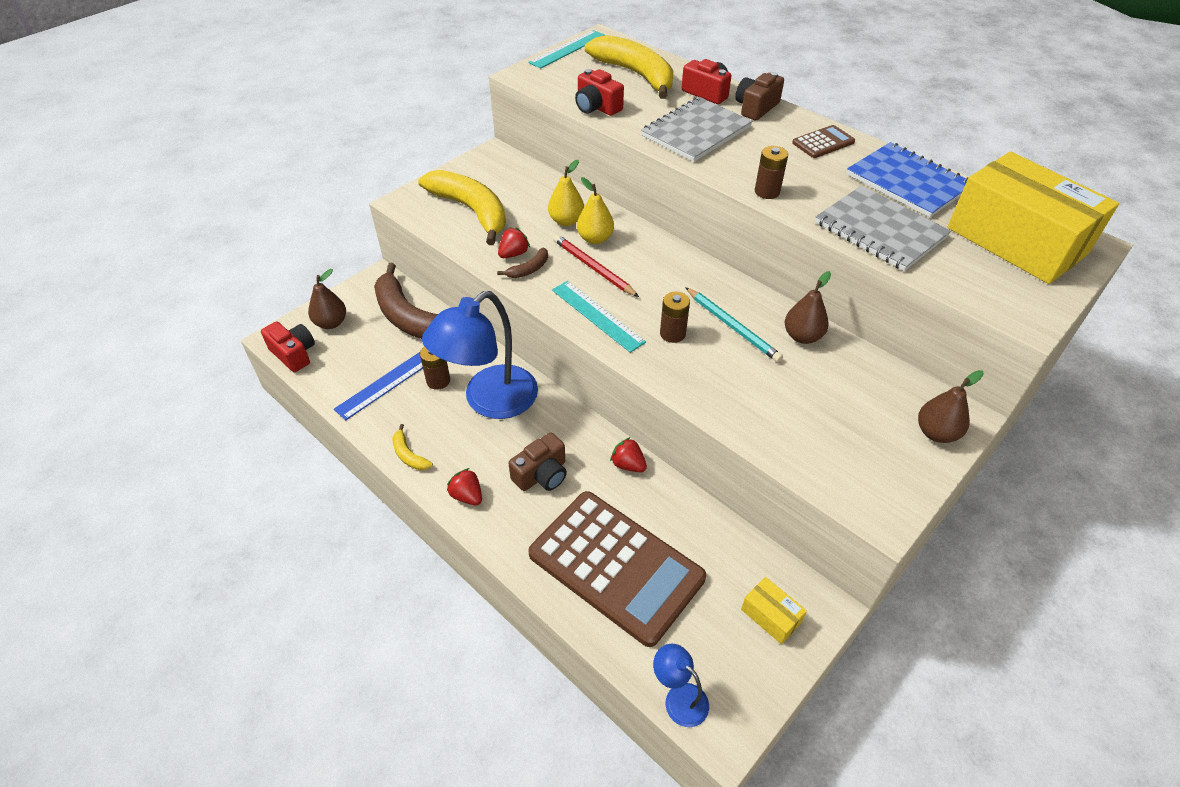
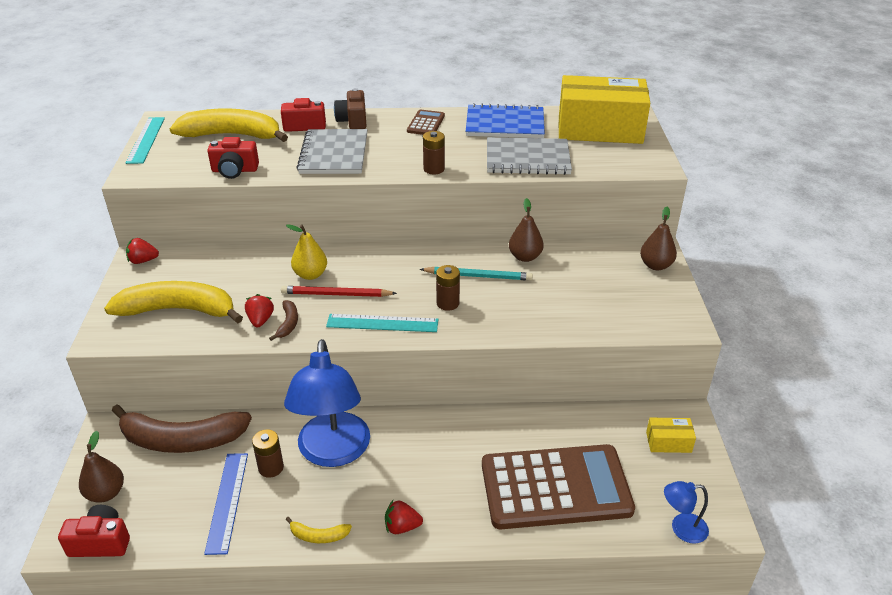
camera: 45 degrees left, 10 degrees down
brown camera [508,433,567,491] -> none
yellow pear [548,160,584,226] -> none
red strawberry [610,437,647,472] -> red strawberry moved to [126,238,159,264]

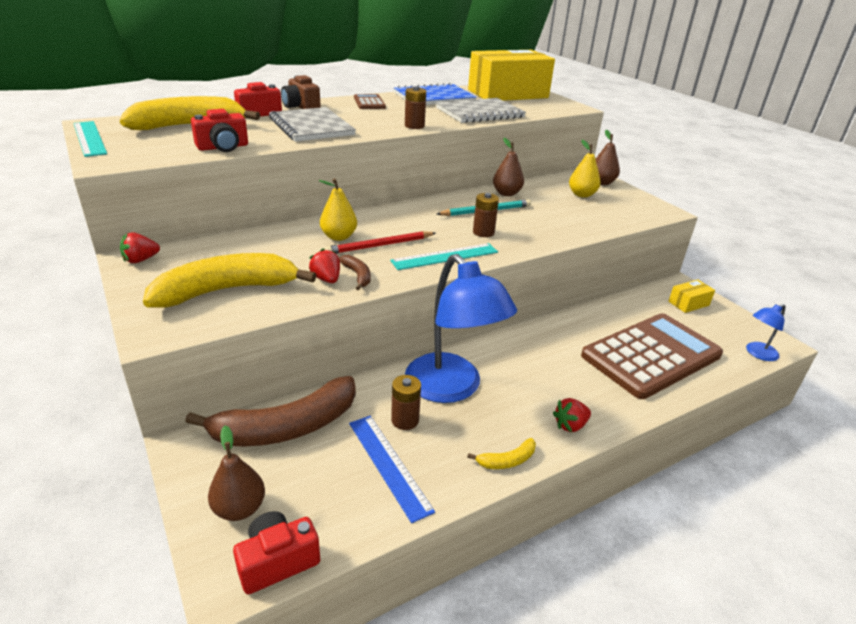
camera: 30 degrees left, 5 degrees down
none -> yellow pear [569,140,601,198]

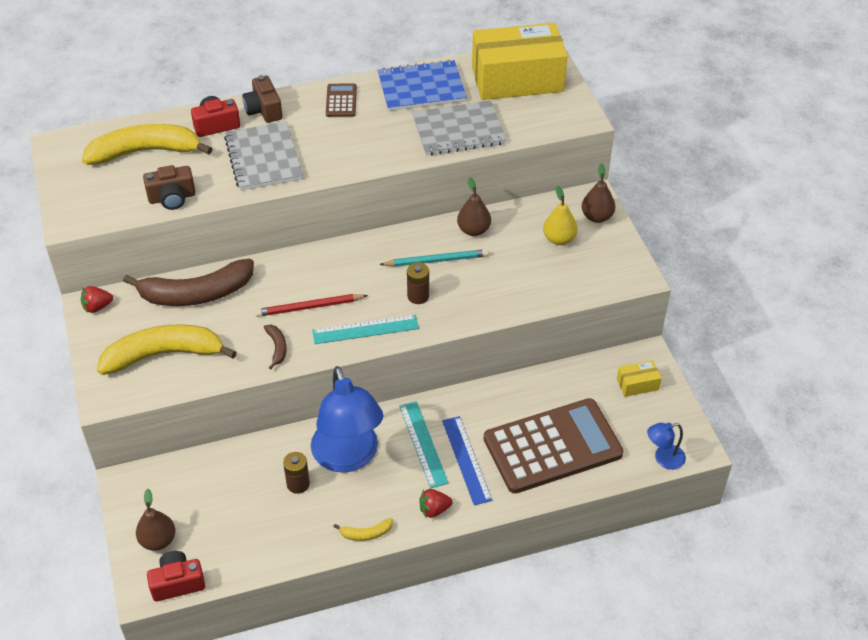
camera: 15 degrees right, 15 degrees up
turquoise ruler [74,121,107,157] -> turquoise ruler moved to [399,401,449,488]
brown banana [185,376,356,447] -> brown banana moved to [123,259,254,306]
red camera [191,109,248,152] -> brown camera [143,165,196,210]
red strawberry [309,248,340,283] -> none
yellow pear [319,178,357,241] -> none
blue ruler [349,416,435,523] -> blue ruler moved to [442,416,492,505]
brown battery [405,86,426,129] -> none

